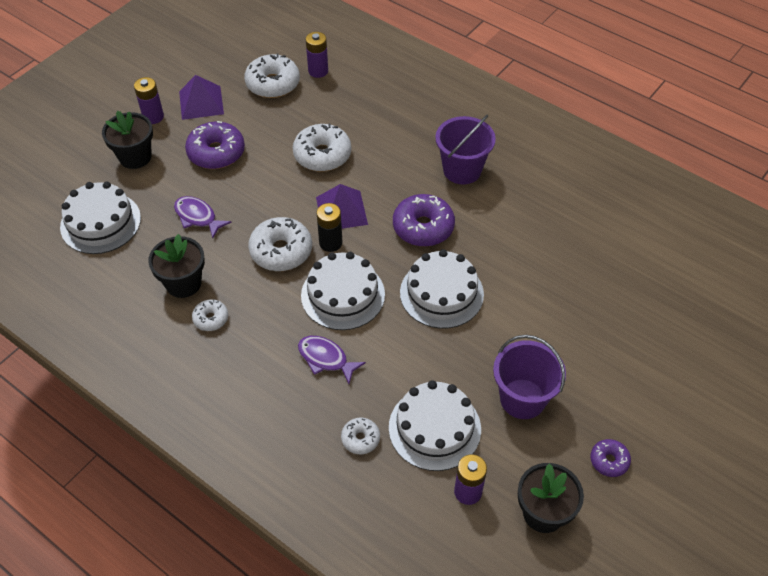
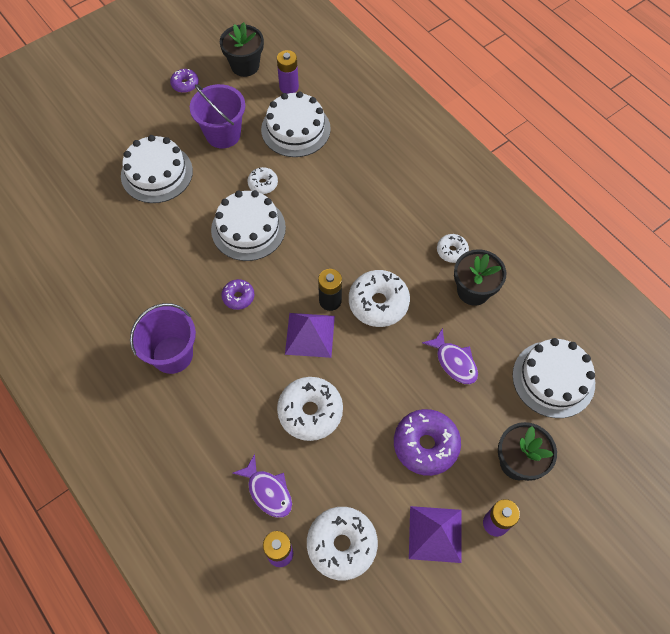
camera: 165 degrees left, 10 degrees up
purple fish [298,336,366,384] -> purple fish moved to [232,454,292,518]
white cake [301,252,385,330] -> white cake moved to [121,135,193,203]
white donut [341,418,380,454] -> white donut moved to [247,167,278,194]
purple donut [393,194,455,247] -> purple donut [221,279,254,310], size x0.54

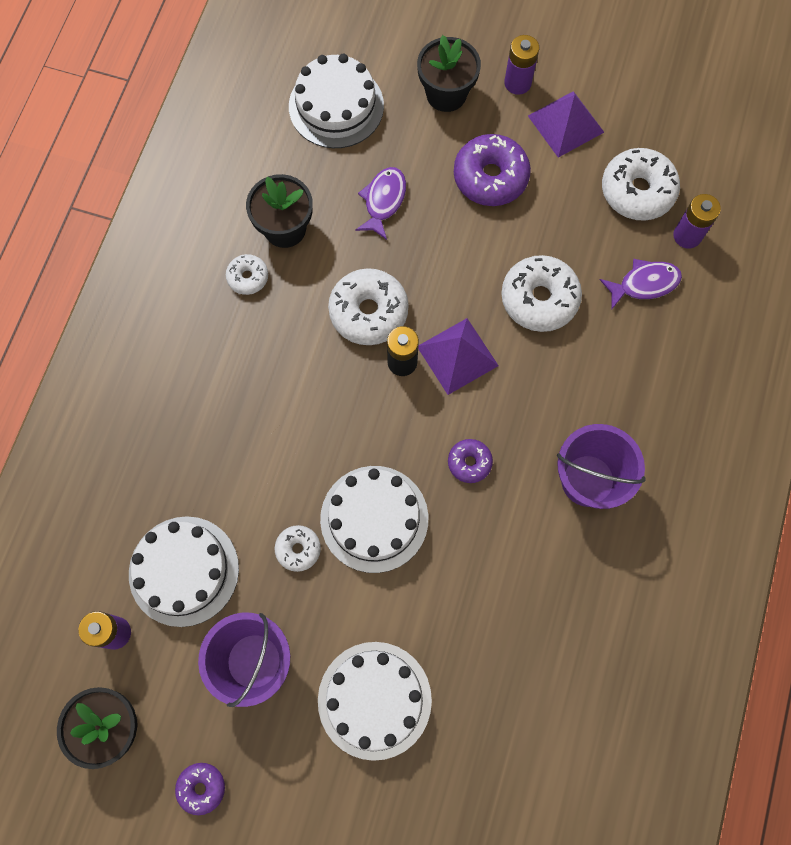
camera: 125 degrees left, 10 degrees up
purple fish [232,454,292,518] -> purple fish turned 60 degrees clockwise [600,259,682,309]

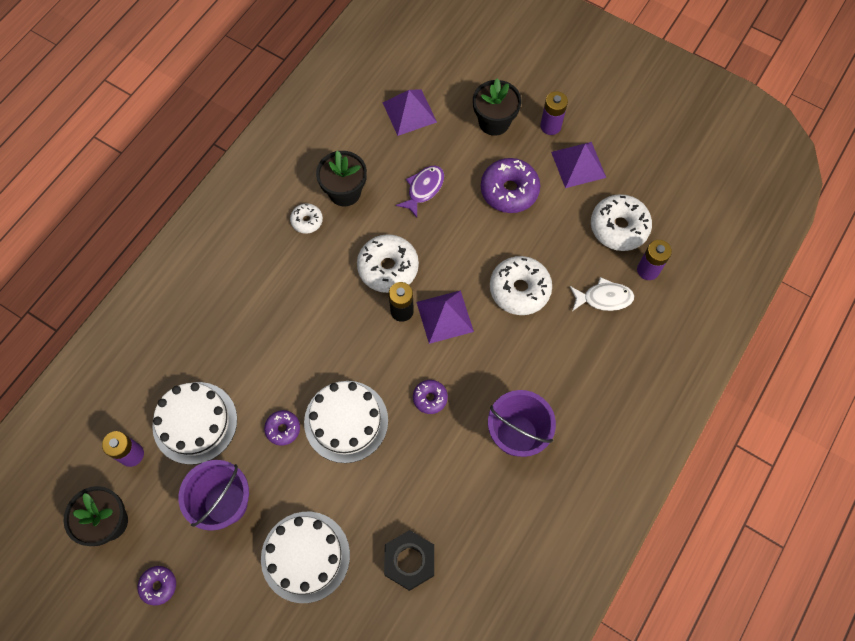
camera: 15 degrees right, 5 degrees down
white donut [275,525,321,572] -> purple donut [264,410,300,446]
white cake [289,54,384,148] -> purple pyramid [382,89,437,136]
purple fish [600,259,682,309] -> white fish [570,277,634,311]
none -> black nut [384,530,434,591]

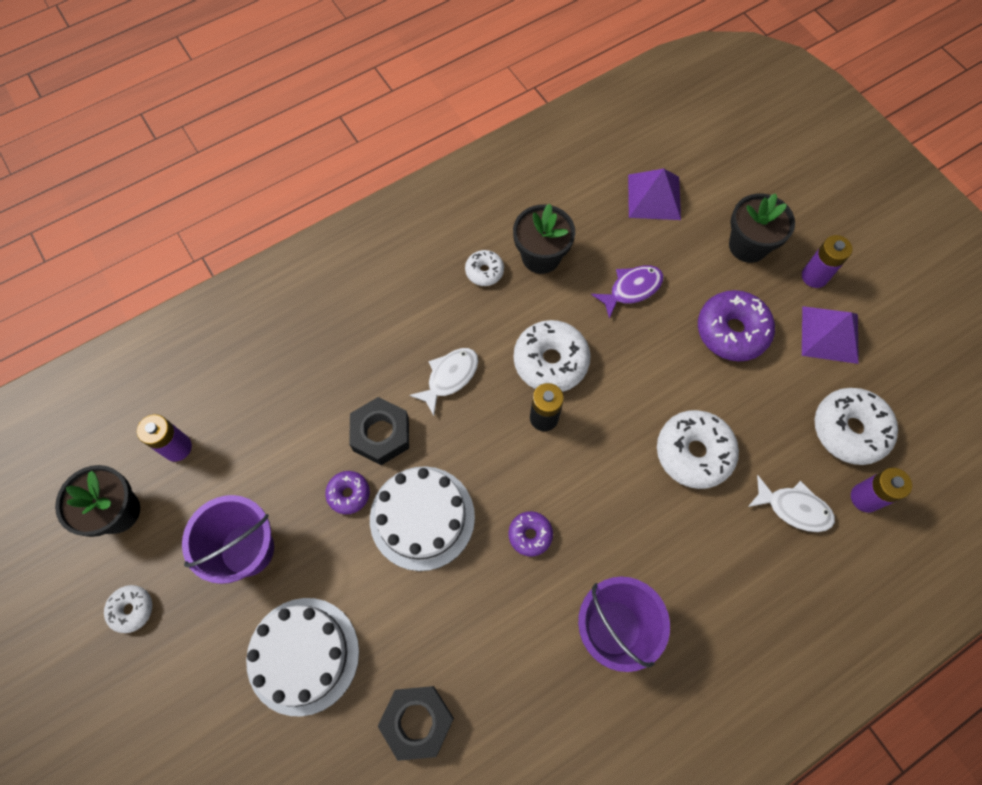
camera: 25 degrees right, 0 degrees up
purple donut [137,566,176,606] -> white donut [104,585,152,633]
white cake [152,382,237,465] -> none
purple pyramid [416,290,474,344] -> none
none -> black nut [349,397,409,465]
none -> white fish [409,348,478,416]

